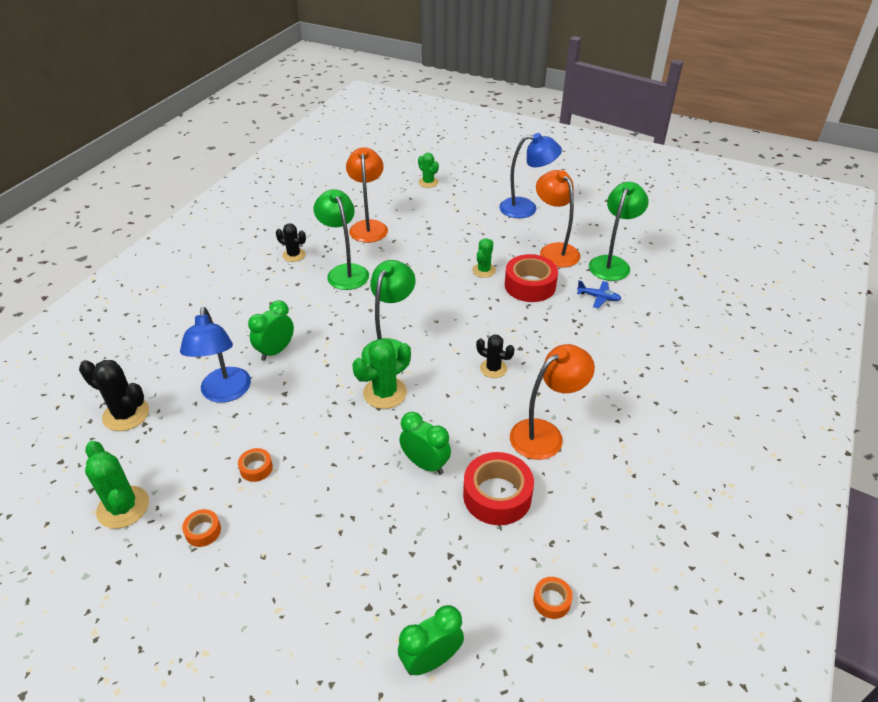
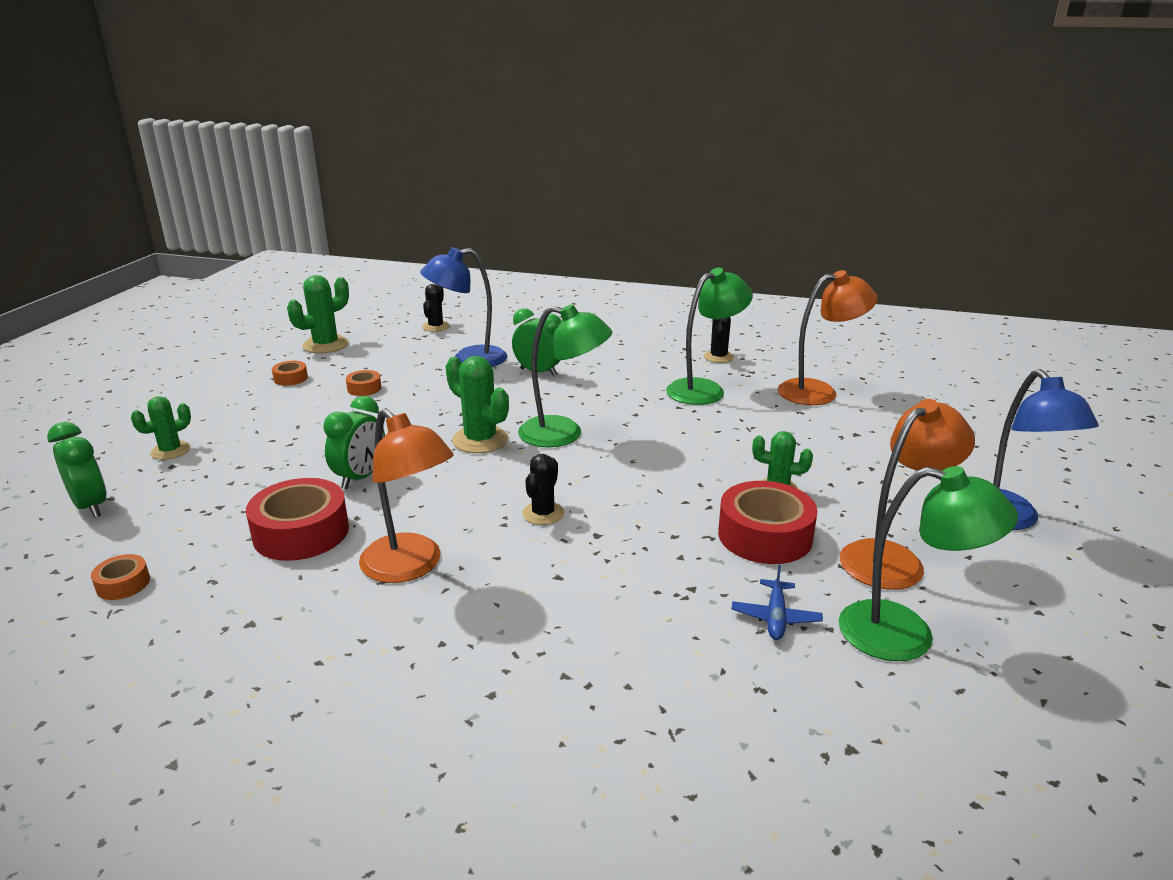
camera: 80 degrees right, 15 degrees down
black cactus [79,360,149,431] -> black cactus [422,284,450,332], size x0.65
green cactus [418,153,439,188] -> green cactus moved to [131,396,191,460]

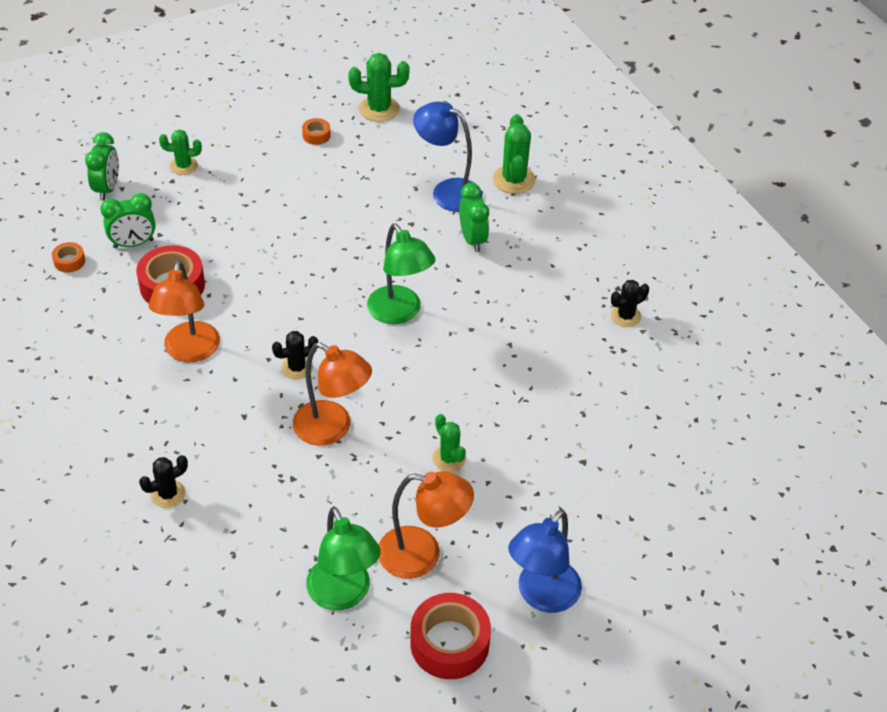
camera: 45 degrees right, 20 degrees up
green clock [323,396,385,489] -> green clock moved to [100,193,156,248]
orange tape [346,370,382,396] -> none
black cactus [422,284,450,332] -> black cactus moved to [139,455,188,508]
green cactus [446,356,509,453] -> green cactus moved to [493,114,536,194]
green lamp [666,268,753,405] -> none
red tape [718,481,817,564] -> red tape moved to [410,593,491,679]
blue plane [732,565,823,640] -> none
orange lamp [778,270,878,405] -> orange lamp moved to [293,342,372,446]

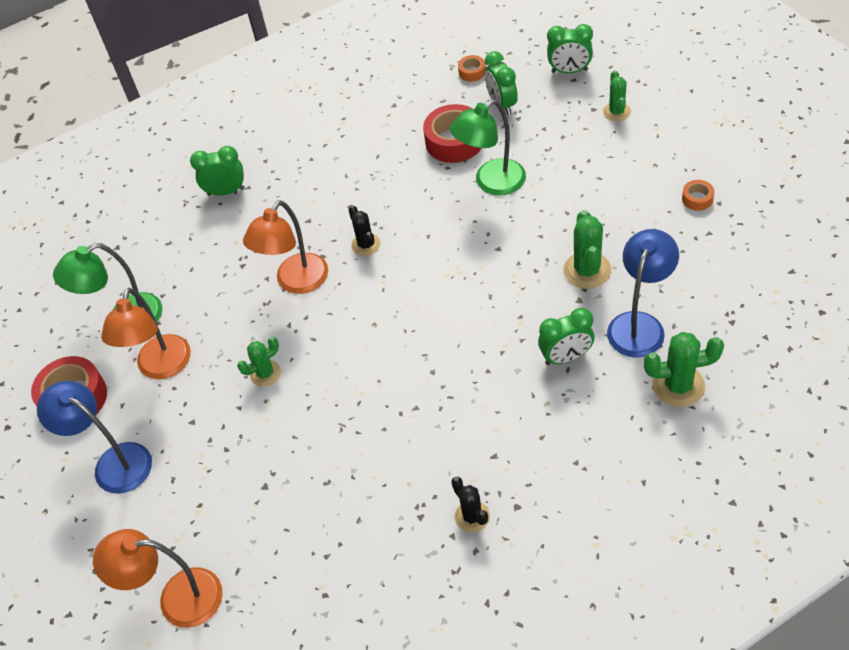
camera: 95 degrees right, 5 degrees up
black cactus [139,455,188,508] -> green clock [190,146,245,196]
orange lamp [148,260,220,362] -> orange lamp moved to [93,529,223,628]
green cactus [348,53,410,122] -> green cactus moved to [564,210,611,289]
green lamp [367,224,435,324] -> green lamp moved to [450,99,526,195]

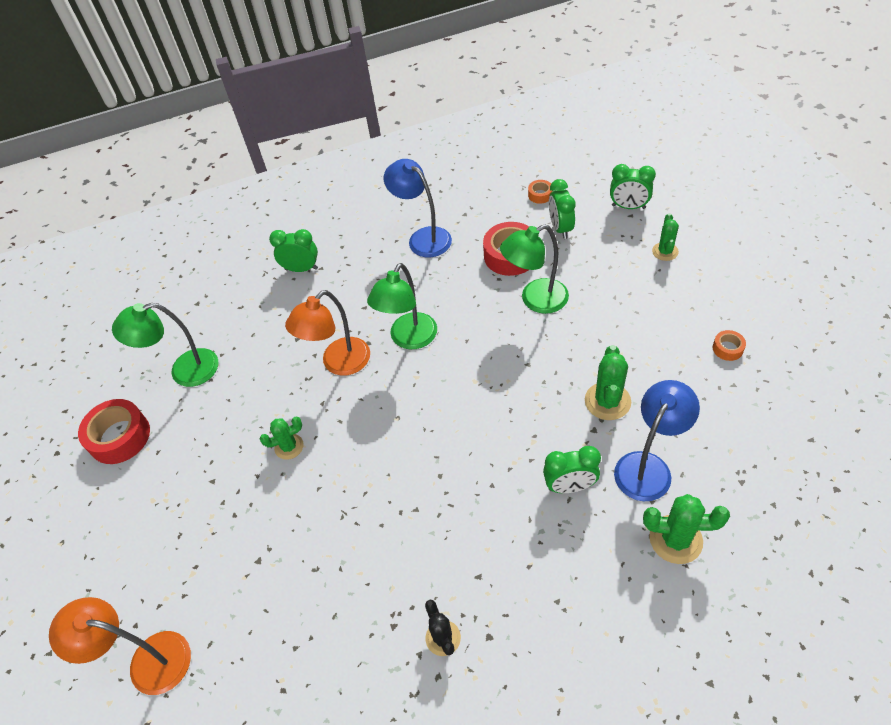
camera: 10 degrees right, 0 degrees up
blue lamp [37,381,152,494] -> blue lamp moved to [384,159,452,257]
orange lamp [101,288,191,379] -> none
black cactus [348,205,380,256] -> green lamp [367,263,437,349]

